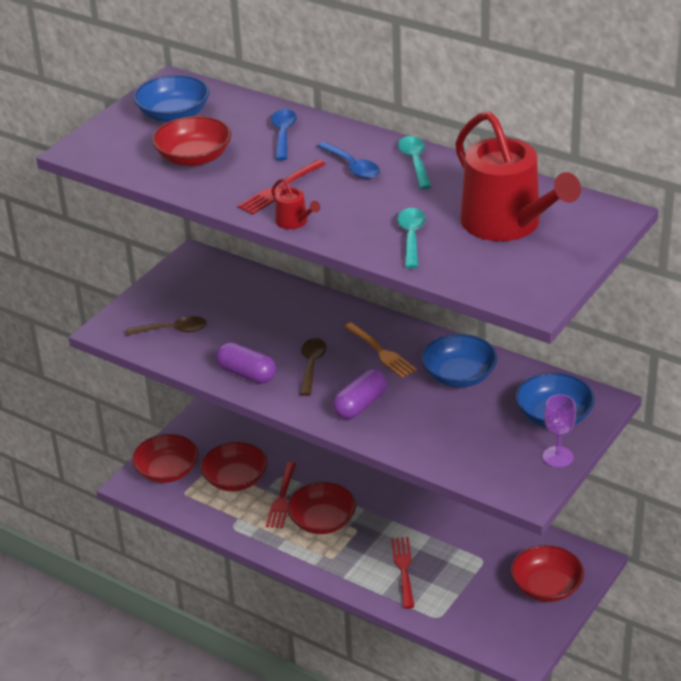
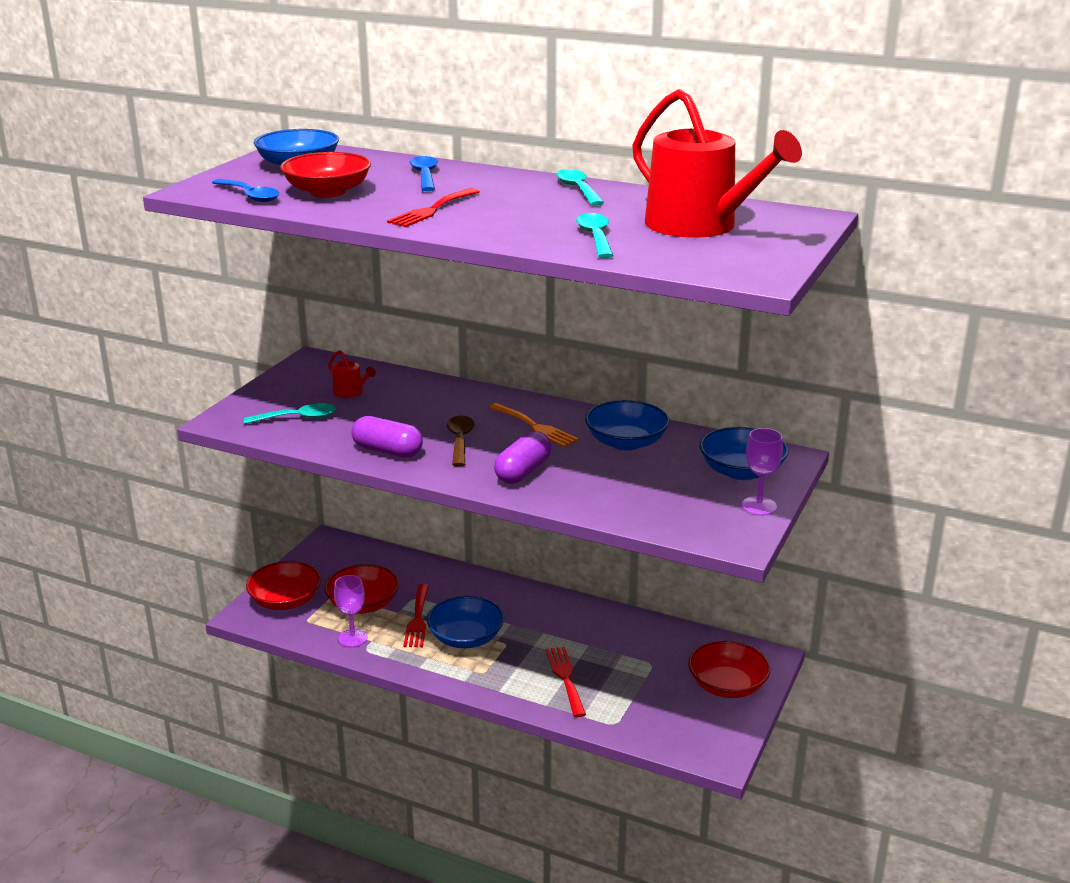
camera: 10 degrees left, 10 degrees down
brown spoon [126,316,207,336] -> turquoise spoon [244,403,336,424]
red watering can [271,178,320,229] -> red watering can moved to [328,350,376,398]
red bowl [287,482,356,534] -> blue bowl [427,596,504,648]
blue spoon [318,142,380,179] -> blue spoon moved to [212,179,279,202]
none -> purple goblet [334,575,368,647]

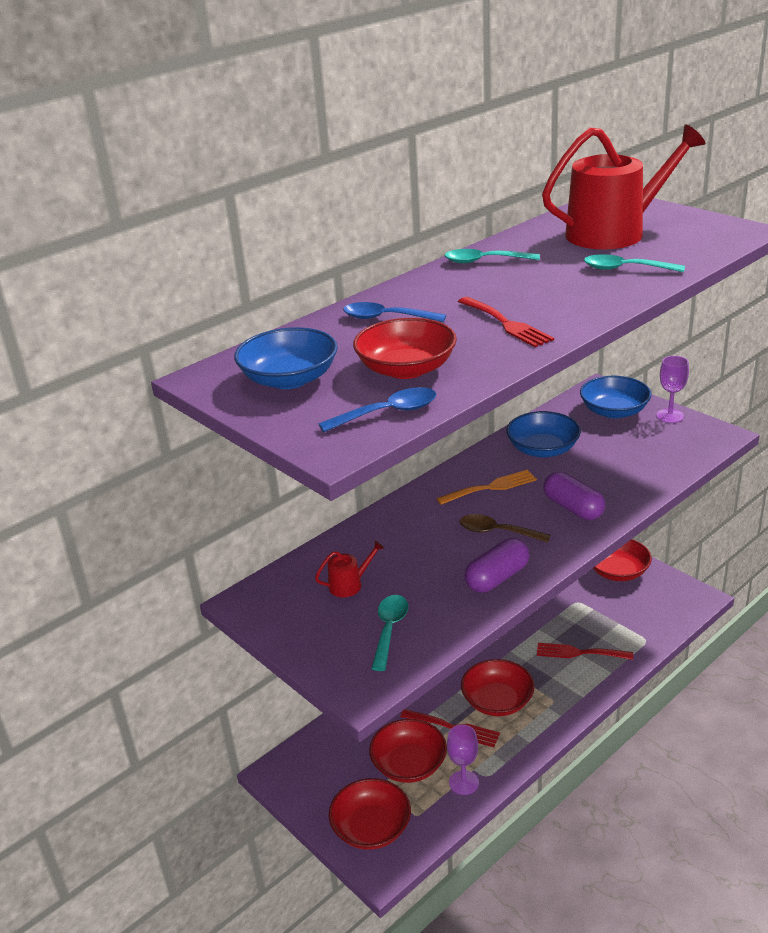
camera: 65 degrees left, 5 degrees up
blue bowl [427,596,504,648] -> red bowl [461,659,534,716]

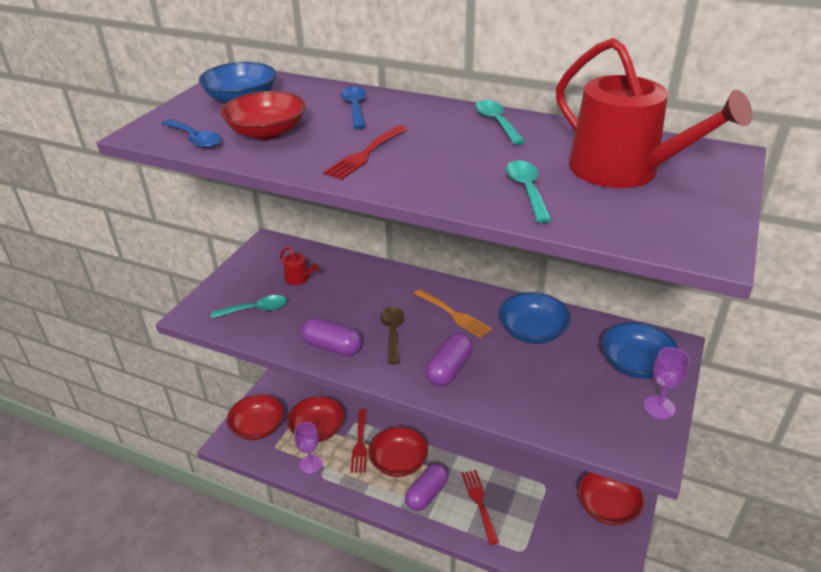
camera: 65 degrees right, 5 degrees up
none -> purple capsule [405,463,448,511]

